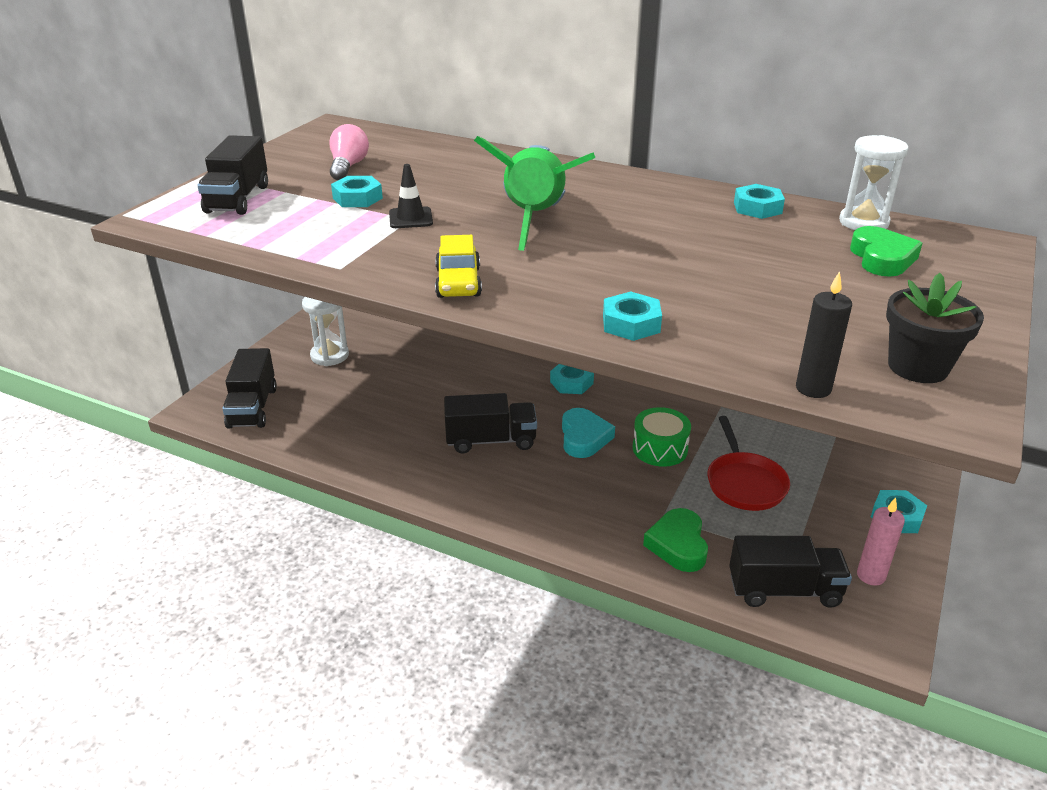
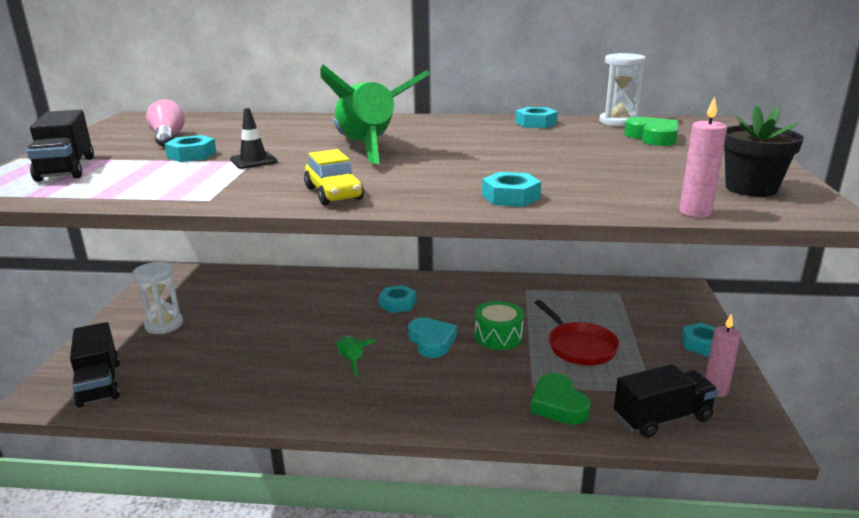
camera: 20 degrees left, 10 degrees down
black truck [444,393,537,454] -> green rocket [335,335,376,377]
black candle [796,271,852,398] -> pink candle [679,96,727,217]

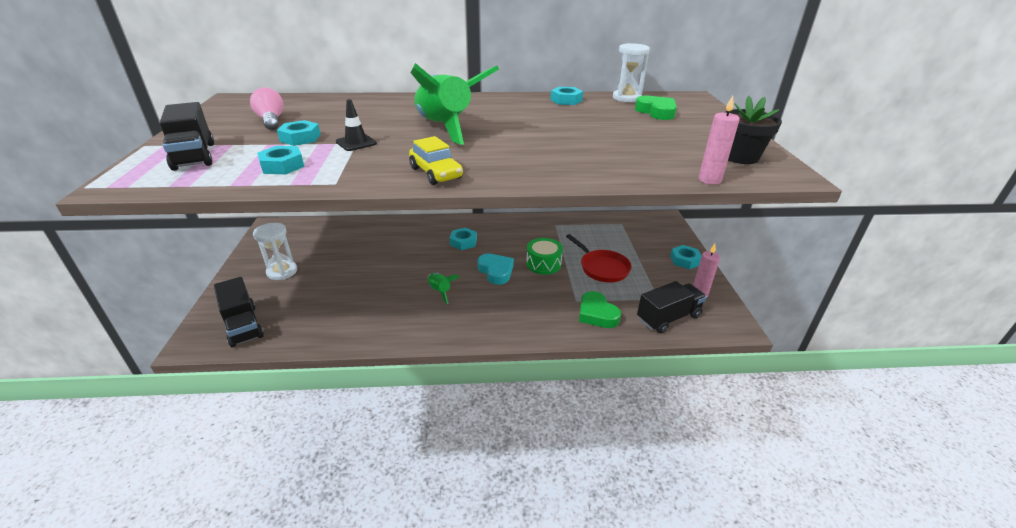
camera: 10 degrees left, 10 degrees up
turquoise nut [482,172,541,207] -> turquoise nut moved to [257,146,304,174]

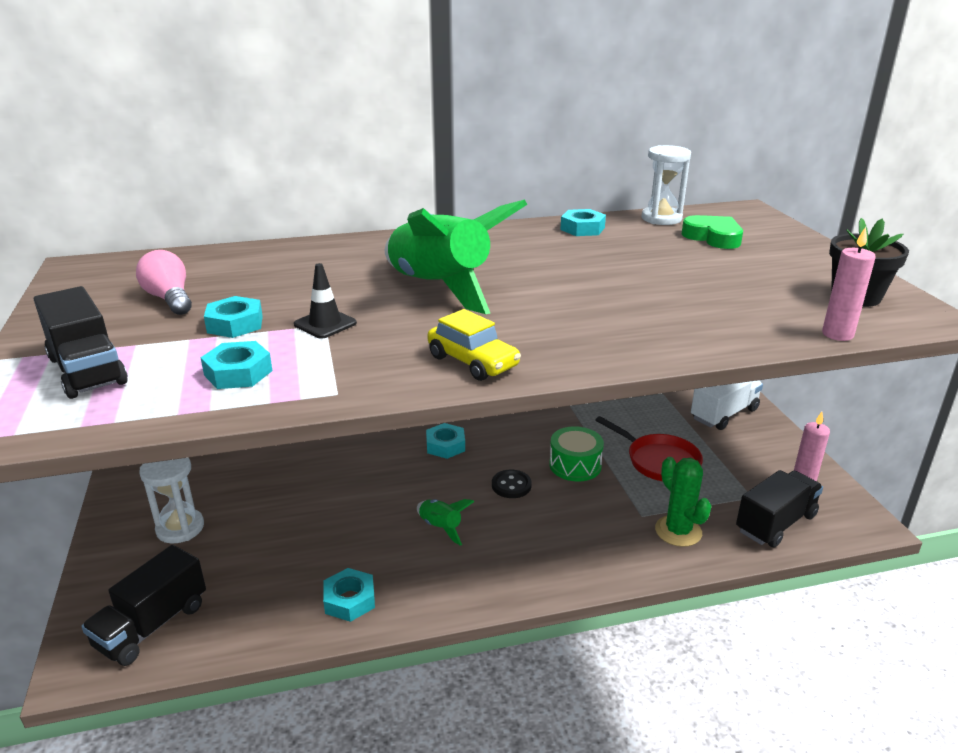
camera: 10 degrees left, 5 degrees down
black truck [214,277,264,347] -> black truck turned 75 degrees clockwise [81,545,206,666]
turquoise heart [478,254,514,285] -> black button [492,470,532,498]
green heart [579,291,621,328] -> green cactus [655,457,711,547]
turquoise nut [670,245,702,269] -> turquoise nut moved to [323,568,375,622]
none -> white truck [691,380,763,430]

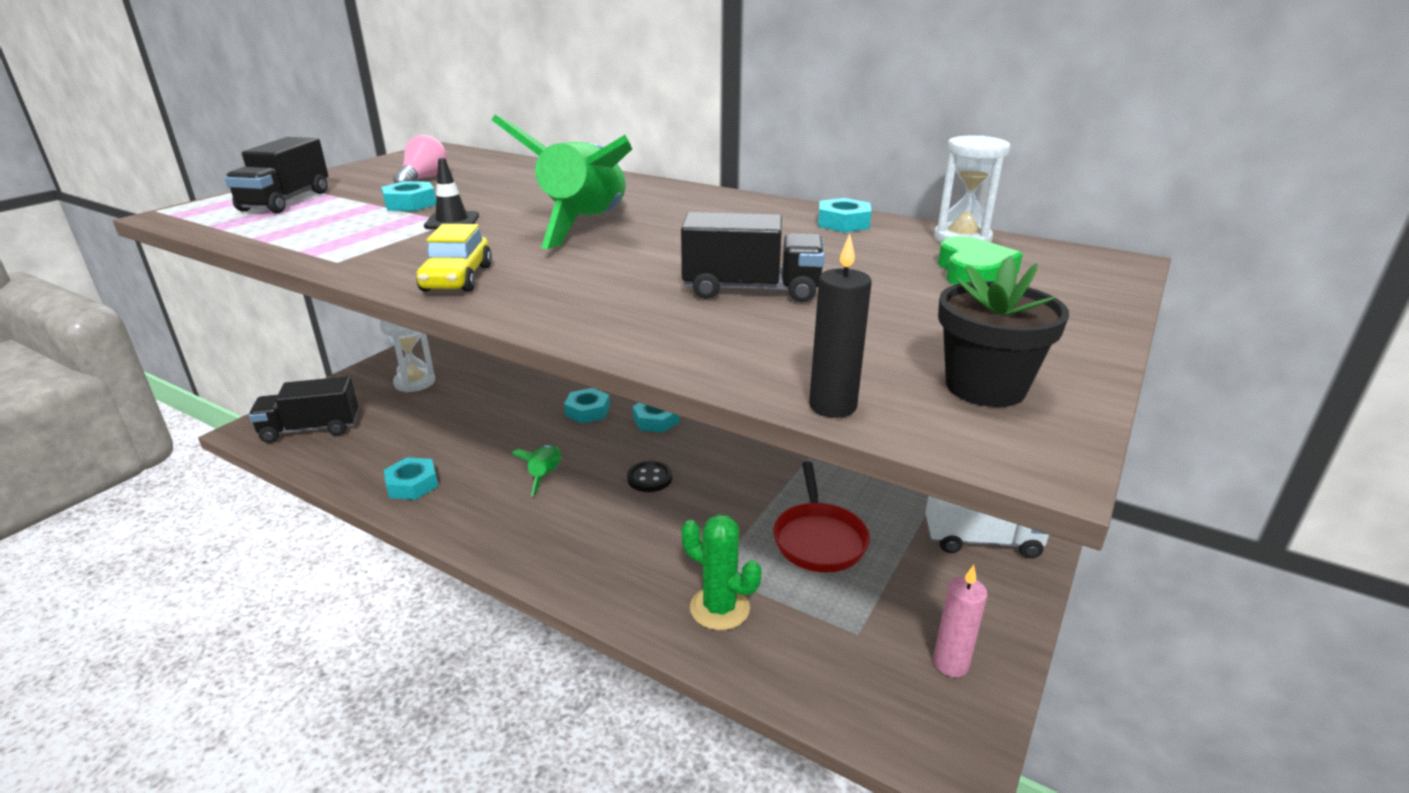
camera: 45 degrees right, 0 degrees up
turquoise nut [201,341,272,389] -> turquoise nut moved to [564,388,610,423]
green drum [549,426,604,481] -> none
green cactus [655,457,711,547] -> green cactus turned 75 degrees counterclockwise [682,514,762,630]
black truck [736,470,823,548] -> black truck moved to [681,212,825,302]
pink candle [822,227,876,341] -> black candle [809,234,872,418]

